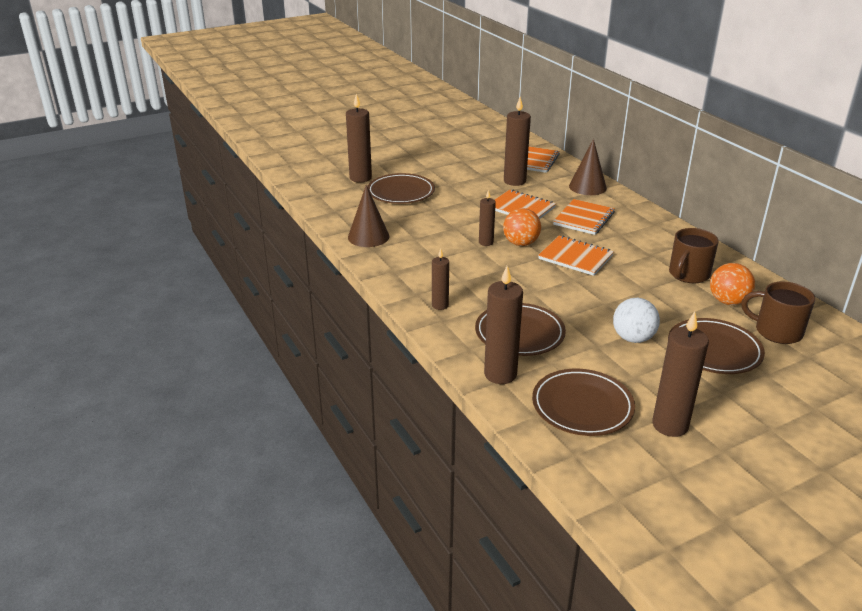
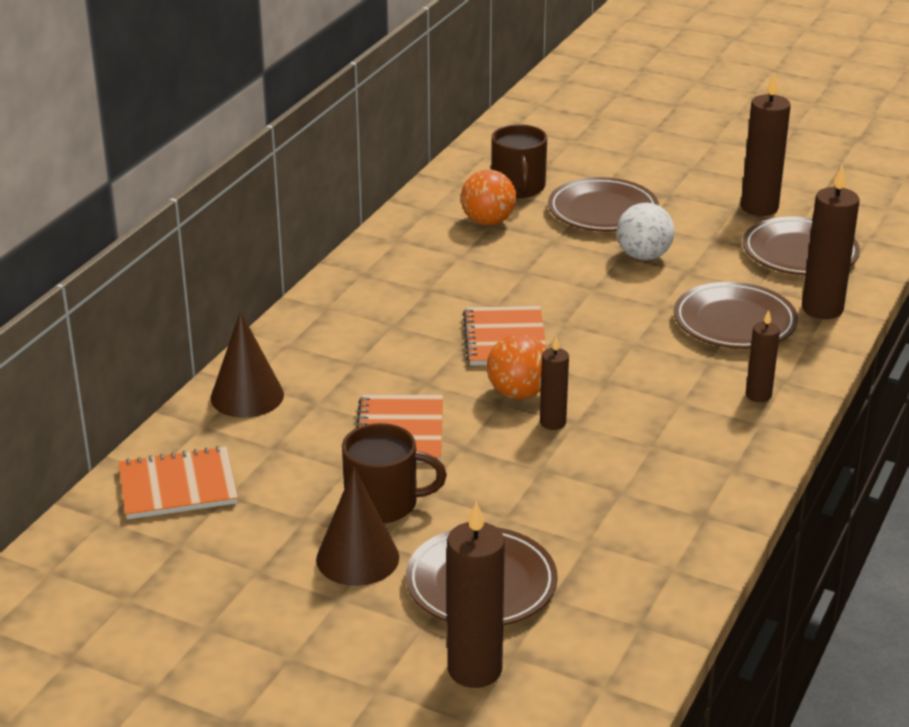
camera: 125 degrees left, 0 degrees up
brown cone [348,185,389,247] -> brown cone moved to [316,467,399,586]
brown candle [504,97,531,186] -> none
orange notebook [553,199,615,235] -> none
brown mug [669,228,719,283] -> brown mug moved to [342,423,447,523]

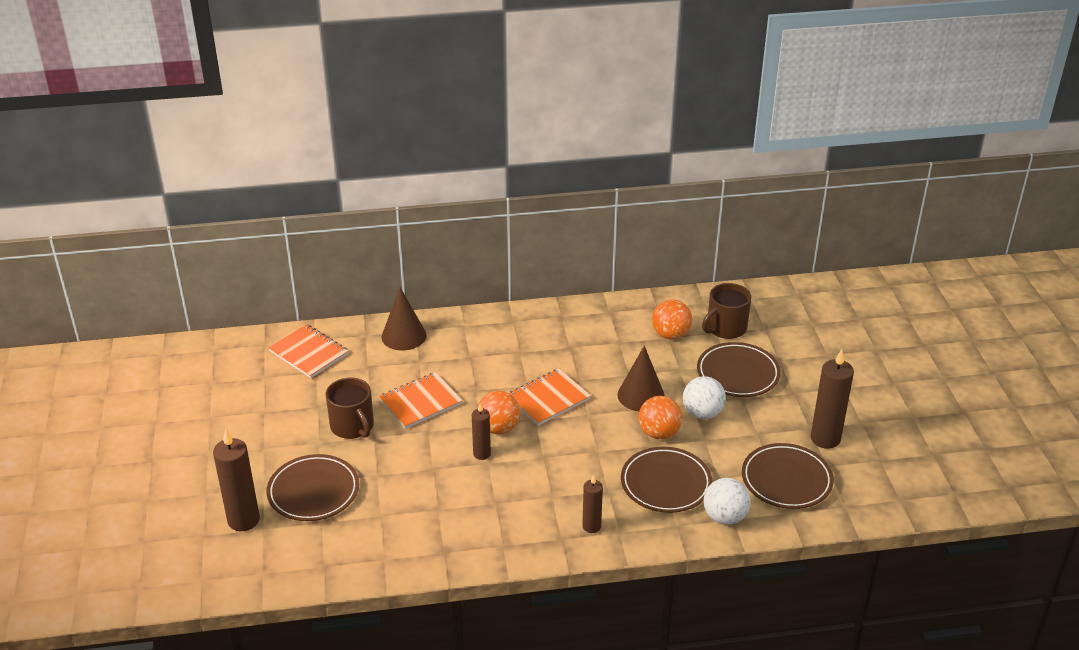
camera: 55 degrees right, 5 degrees up
brown cone [316,467,399,586] -> brown cone moved to [617,346,665,411]
brown candle [802,165,860,319] -> white ball [704,478,751,525]
none -> orange ball [639,396,682,439]

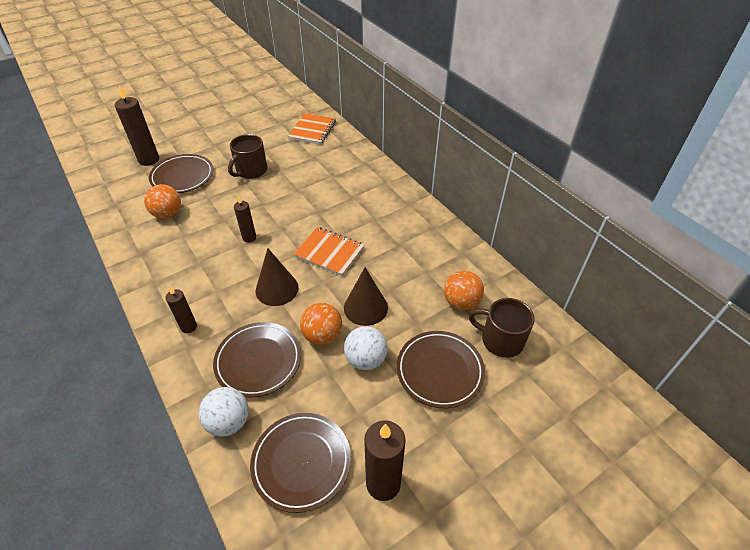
camera: 65 degrees right, 10 degrees up
orange notebook [379,372,463,429] -> none
brown cone [382,287,426,350] -> brown cone moved to [255,248,299,306]
orange ball [477,391,520,434] -> orange ball moved to [144,184,181,219]

